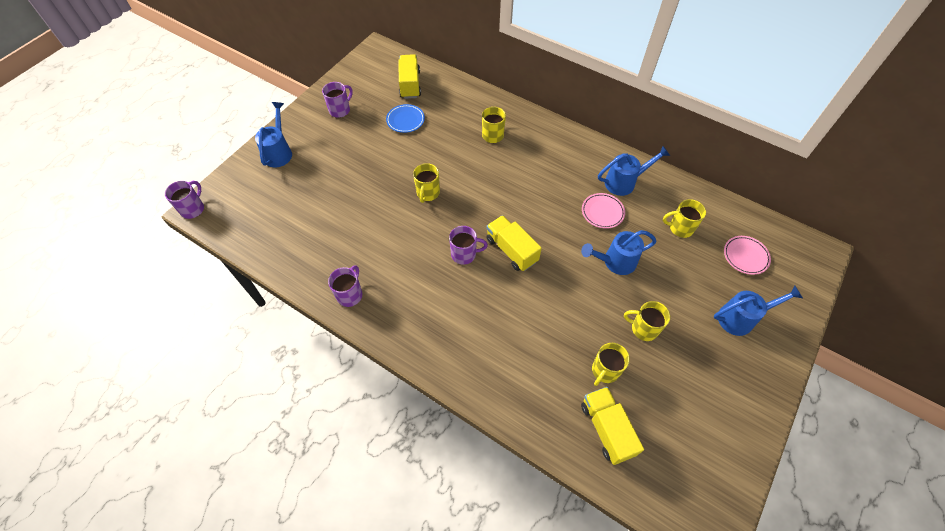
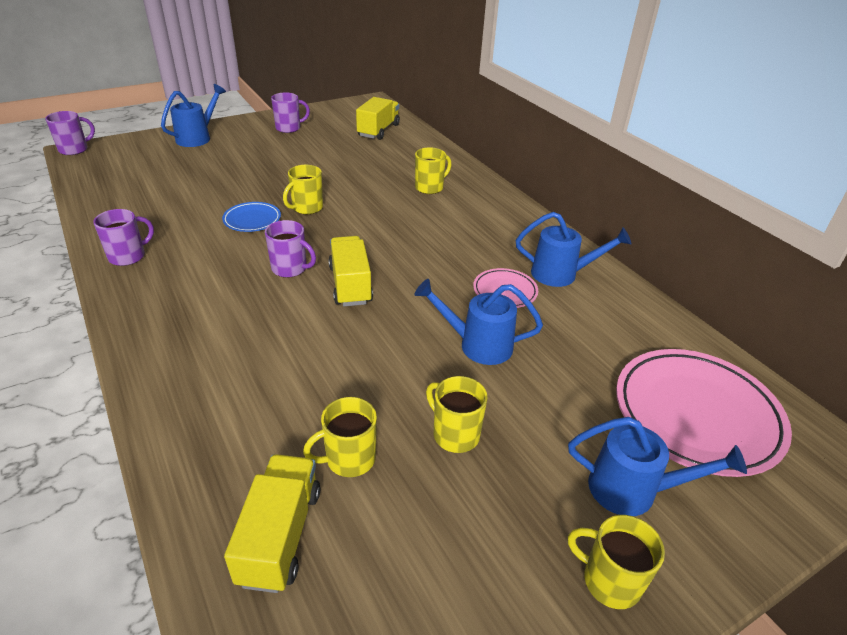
camera: 25 degrees right, 20 degrees down
blue plate [386,104,425,133] -> blue plate moved to [222,202,281,232]
yellow mug [663,199,706,238] -> yellow mug moved to [568,515,665,609]
pink plate [724,236,771,275] -> pink plate [616,349,792,477], size x2.05

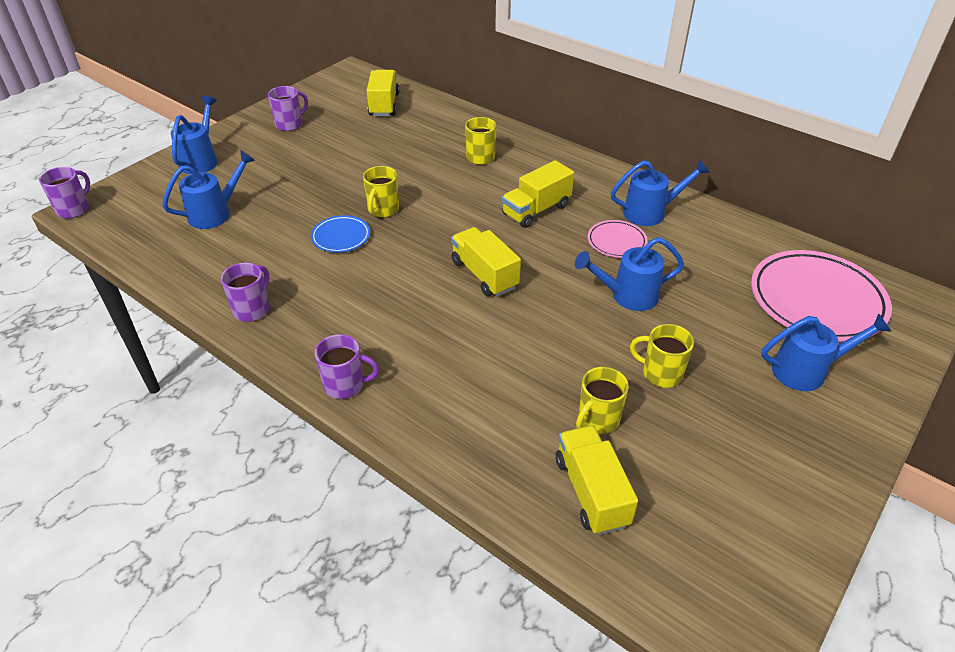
camera: 20 degrees left, 5 degrees up
purple mug [265,220,316,278] -> purple mug moved to [315,334,379,399]
yellow mug [568,515,665,609] -> none
none -> blue watering can [162,150,255,229]
none -> yellow truck [502,160,574,228]

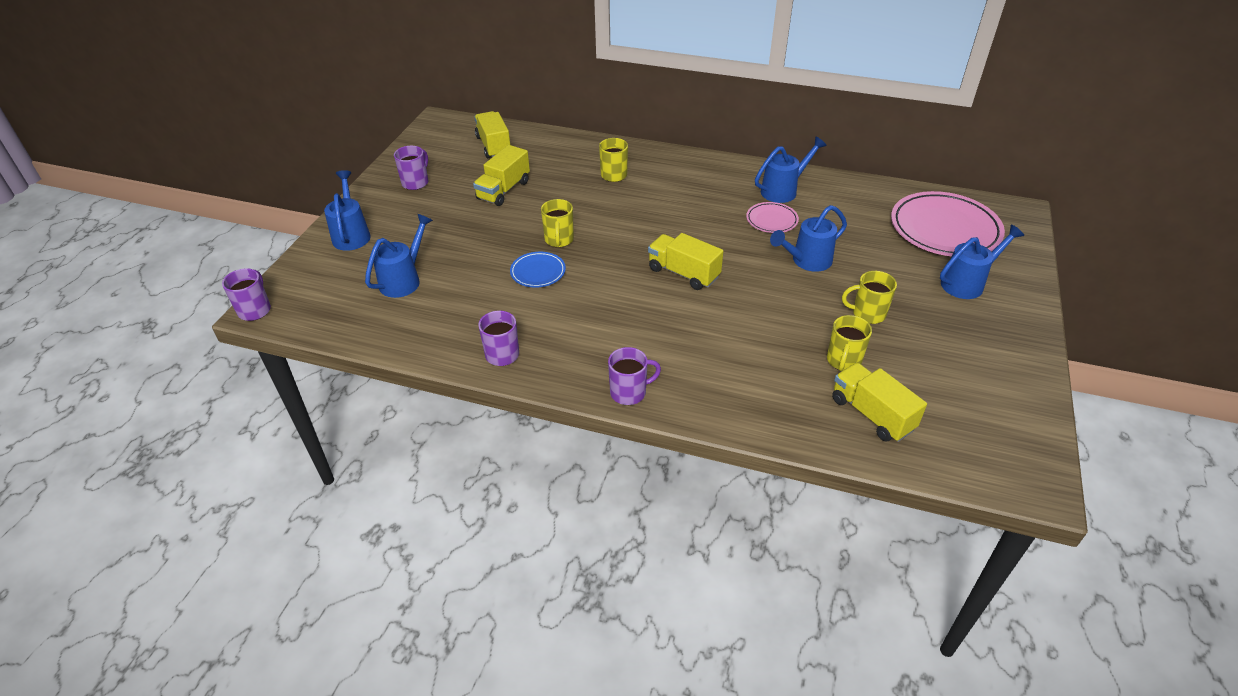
camera: 20 degrees left, 0 degrees up
yellow truck [502,160,574,228] -> yellow truck moved to [473,145,530,206]

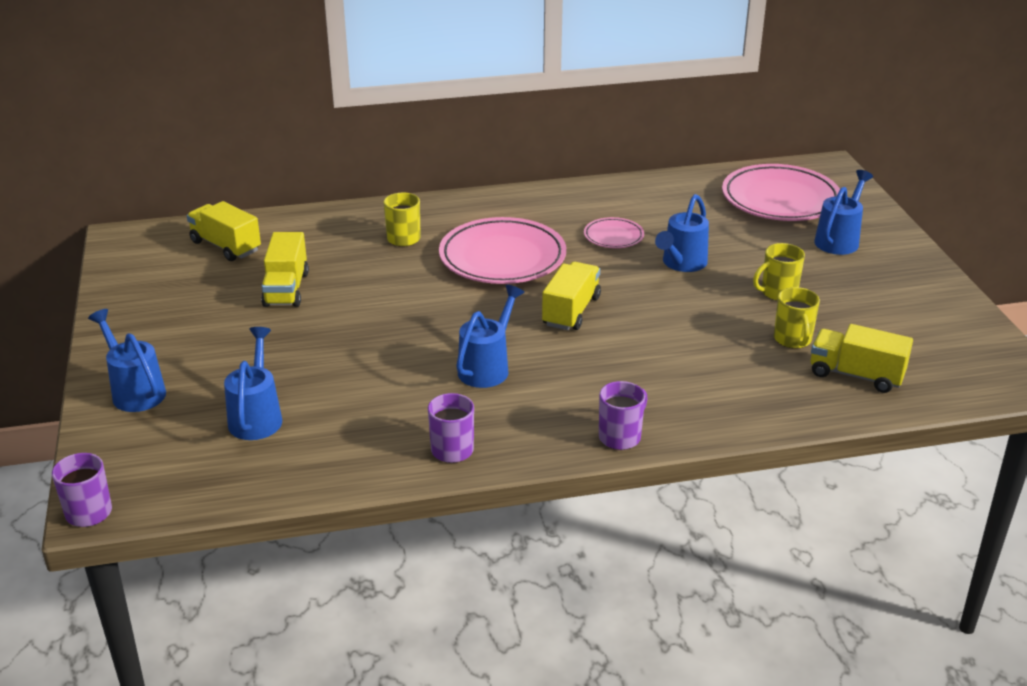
camera: 30 degrees left, 10 degrees down
purple mug [394,146,428,190] -> none
blue plate [510,252,566,288] -> none
yellow mug [541,199,574,247] -> none
yellow truck [648,233,723,290] -> yellow truck turned 105 degrees clockwise [542,262,601,330]
blue watering can [755,137,827,203] -> blue watering can moved to [456,285,524,388]
none -> pink plate [439,217,566,284]

